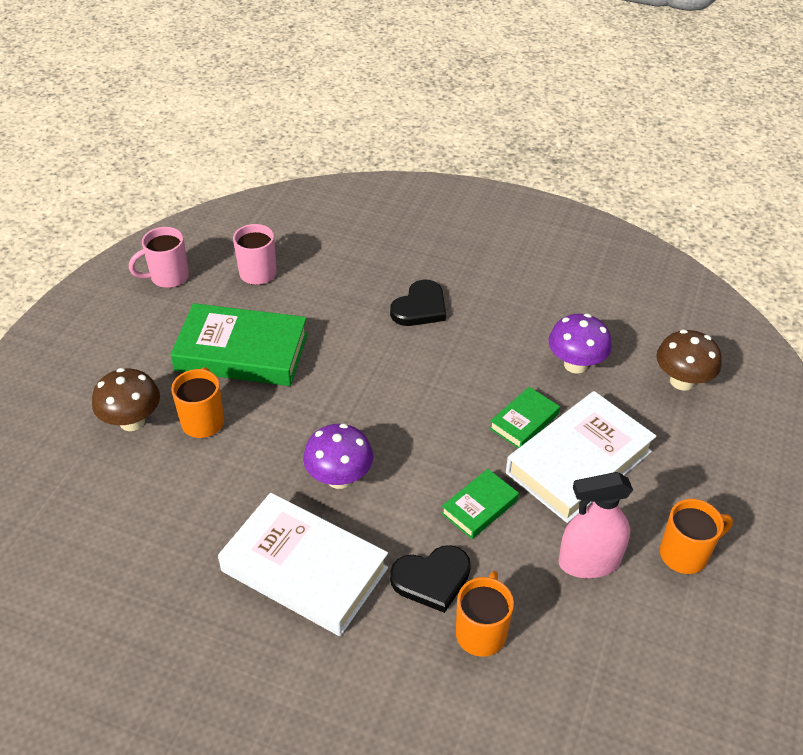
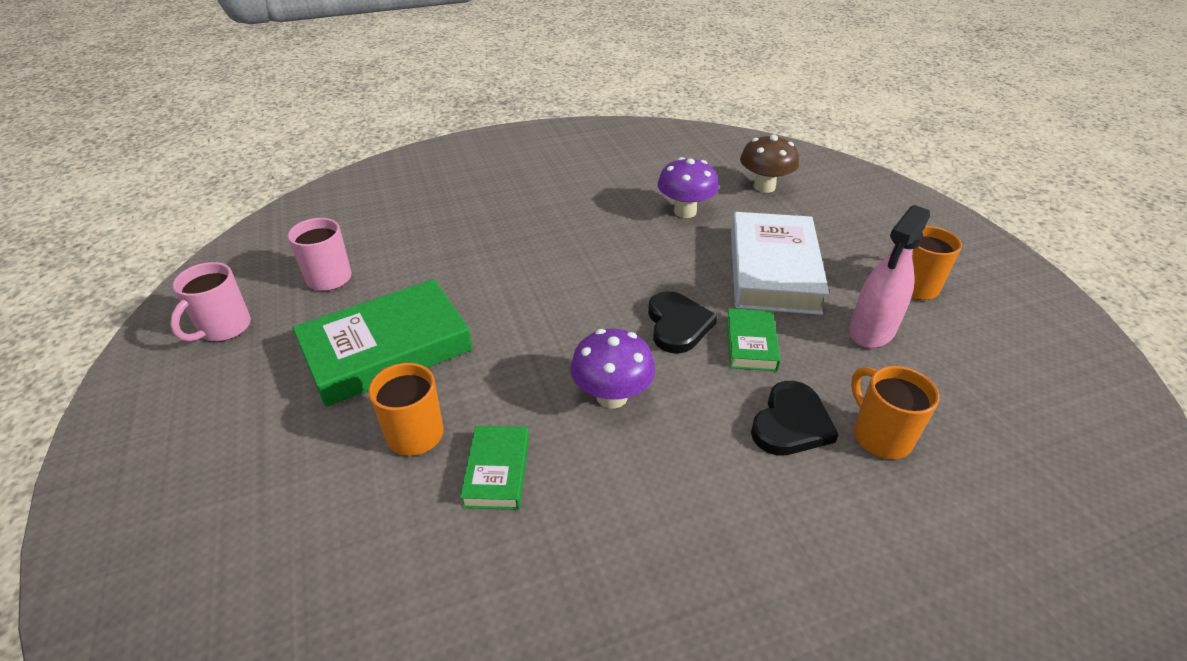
camera: 40 degrees left, 5 degrees down
brown mushroom [92,368,160,431] -> none
white book [218,493,388,636] -> none
black heart [390,280,446,326] -> black heart moved to [648,291,717,354]
green book [489,387,560,448] -> green book moved to [460,426,529,510]

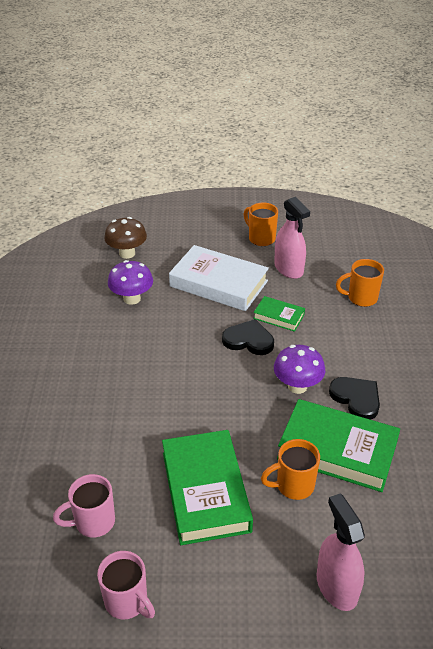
camera: 70 degrees left, 0 degrees up
green book [460,426,529,510] -> green book [277,399,400,492], size x2.00
black heart [751,381,839,456] -> black heart moved to [329,377,380,420]
none -> pink spray bottle [317,493,365,611]

